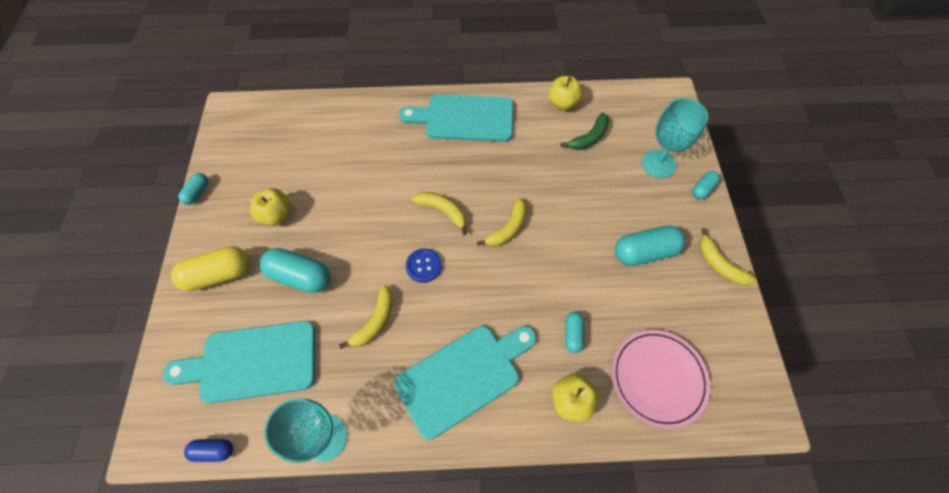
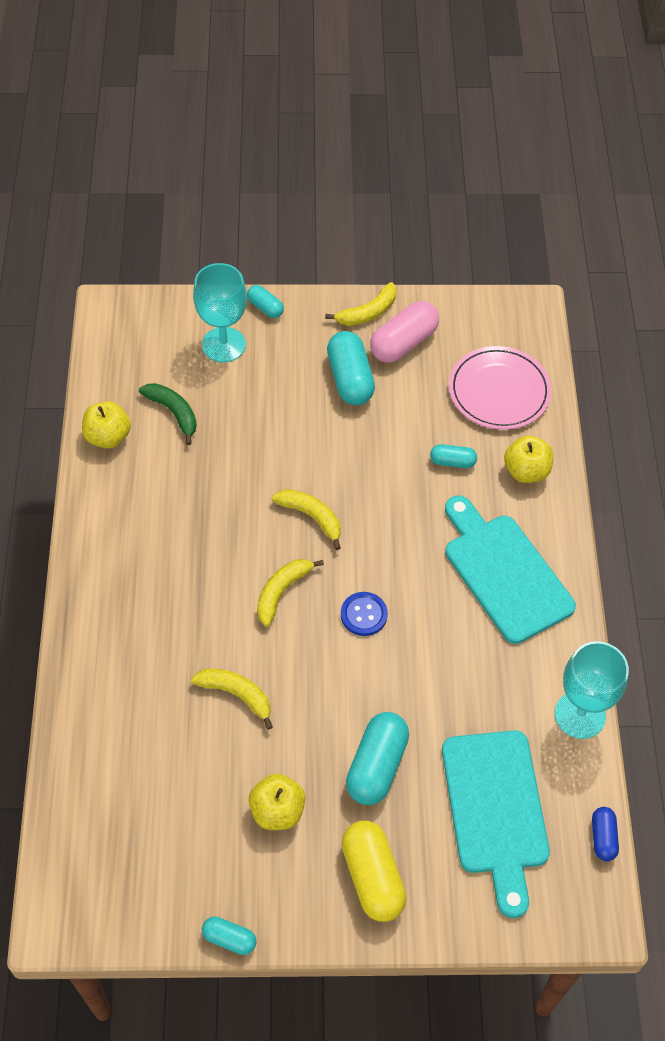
camera: 90 degrees left, 5 degrees down
yellow banana [339,285,393,349] -> yellow banana moved to [191,668,273,730]
turquoise cutting board [399,94,513,142] -> none
none -> pink capsule [370,301,439,363]

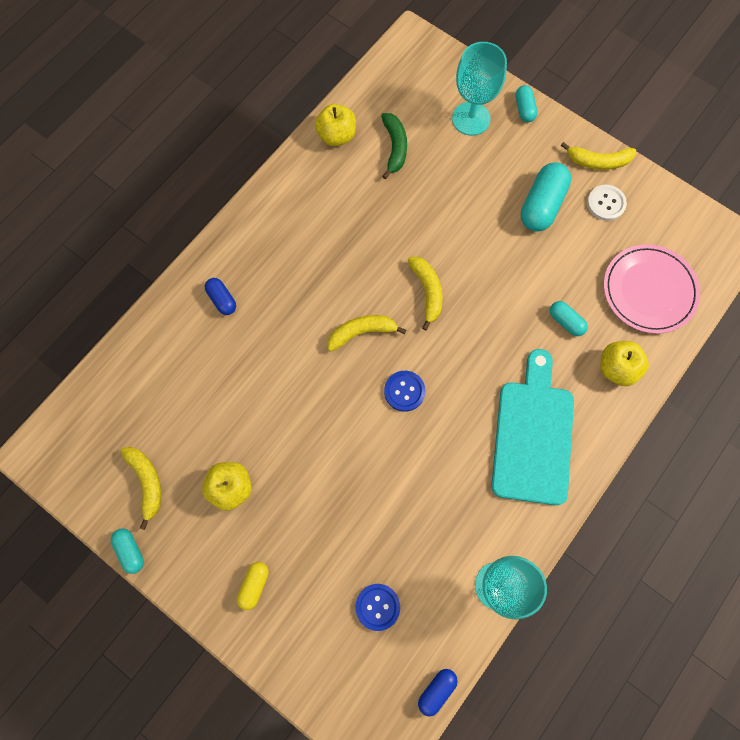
camera: 40 degrees right, 15 degrees up
yellow banana [191,668,273,730] -> yellow banana moved to [120,447,161,530]
yellow capsule [342,821,407,922] -> yellow capsule [237,562,269,610], size x0.54
turquoise capsule [346,712,409,805] -> none
pink capsule [370,301,439,363] -> white button [587,185,627,221]
turquoise cutting board [442,730,550,918] -> blue button [355,584,400,631]
none -> blue capsule [205,278,236,315]

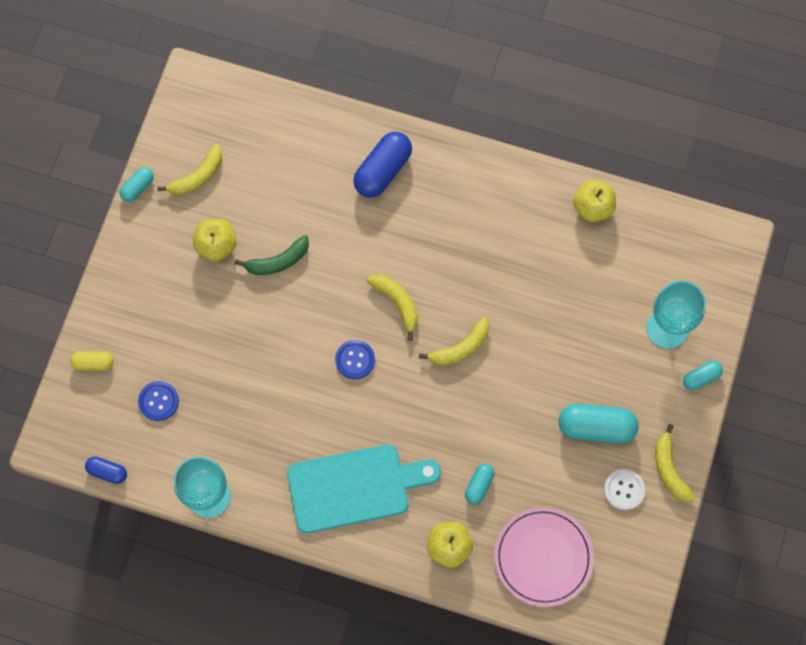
camera: 70 degrees right, 0 degrees up
blue capsule [205,278,236,315] -> blue capsule [353,132,412,198], size x1.84
yellow capsule [237,562,269,610] -> yellow capsule moved to [71,351,114,370]
green banana [381,113,407,179] -> green banana moved to [235,235,309,275]

